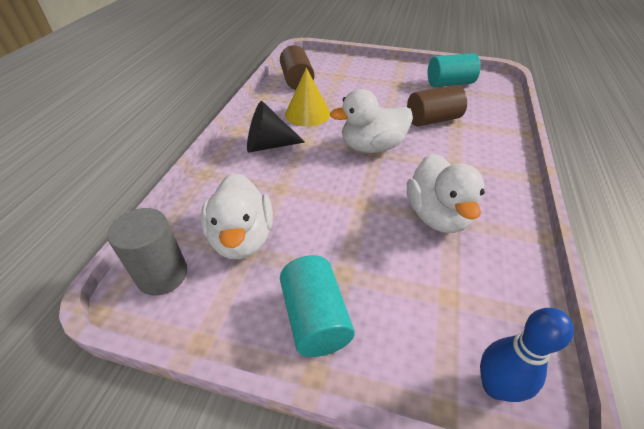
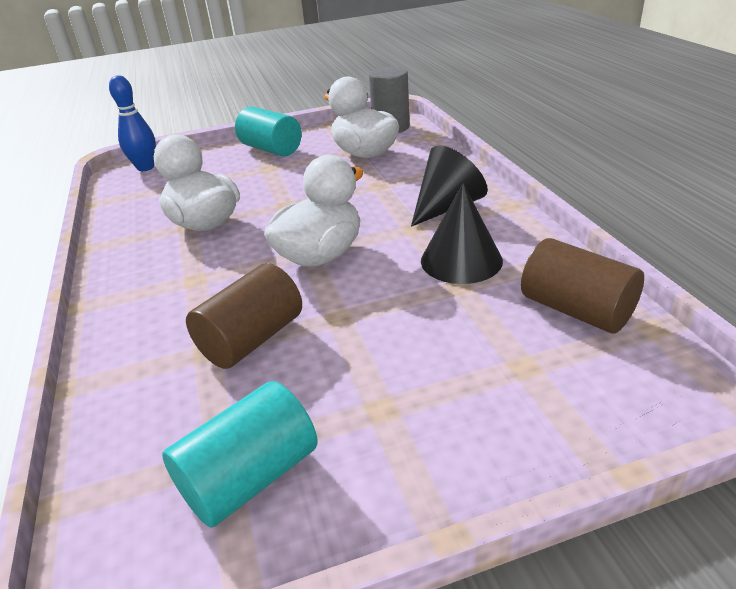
camera: 150 degrees right, 10 degrees down
yellow cone [285,68,330,127] -> black cone [421,183,503,284]

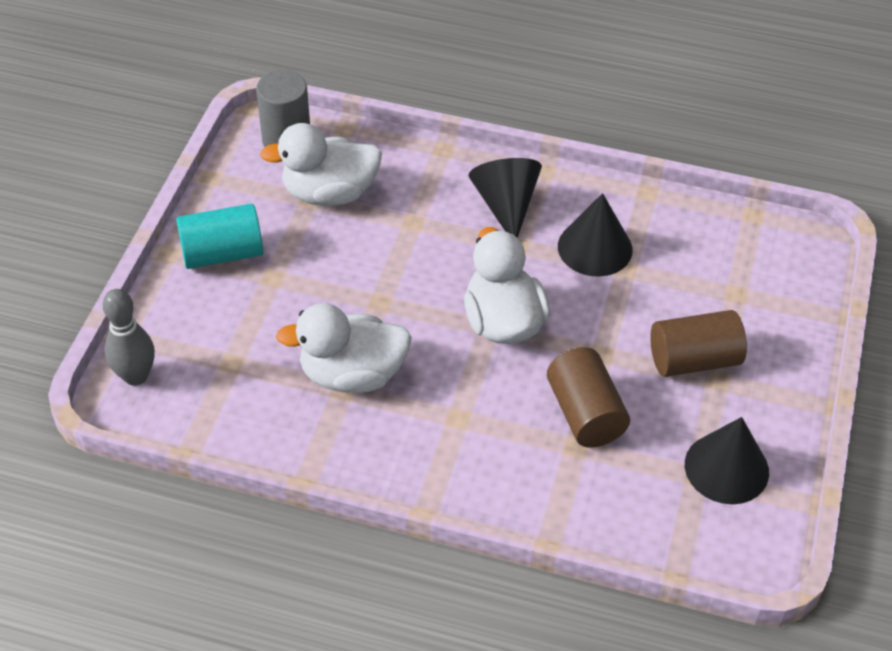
camera: 60 degrees left, 15 degrees up
blue bowling pin [109,75,156,171] -> grey bowling pin [103,289,155,386]
turquoise cylinder [162,381,317,528] -> black cone [685,417,769,504]
brown cylinder [521,238,644,334] -> brown cylinder moved to [650,310,747,377]

